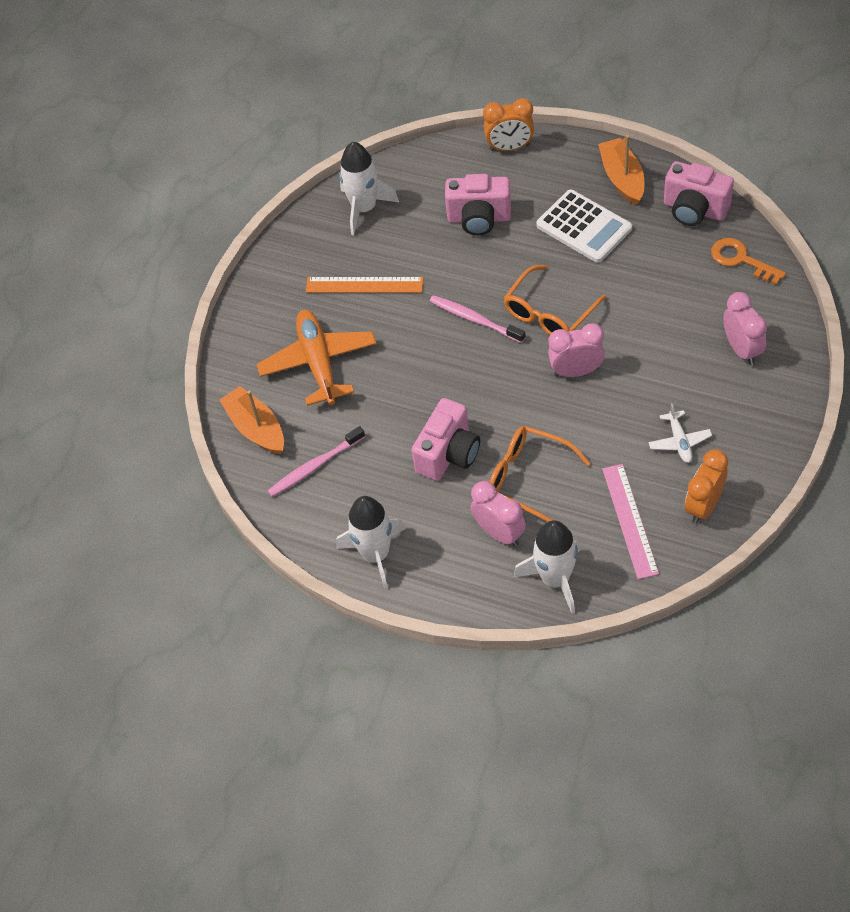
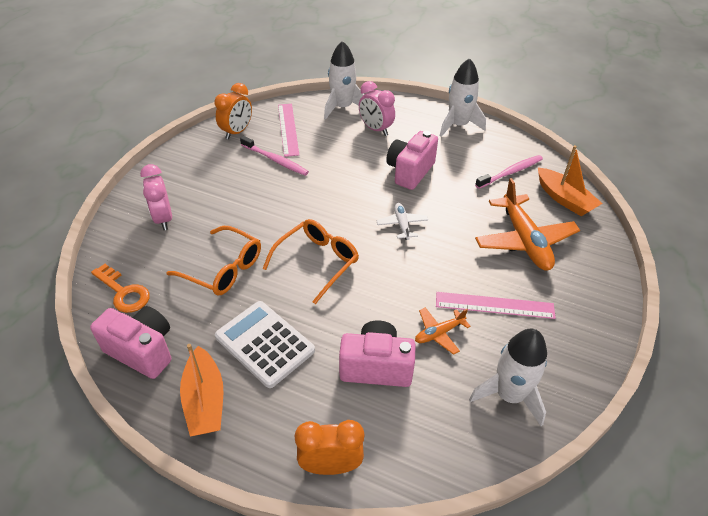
camera: 175 degrees right, 10 degrees down
orange ruler [306,277,423,293] -> pink ruler [436,292,556,319]
pink toothbrush [430,295,525,343] -> pink toothbrush moved to [240,136,309,176]
orange glasses [489,426,591,522] -> orange glasses moved to [166,226,261,296]
pink clock [548,323,605,377] -> none
white plane [649,403,712,463] -> white plane moved to [376,203,428,240]
none -> orange plane [415,307,471,355]

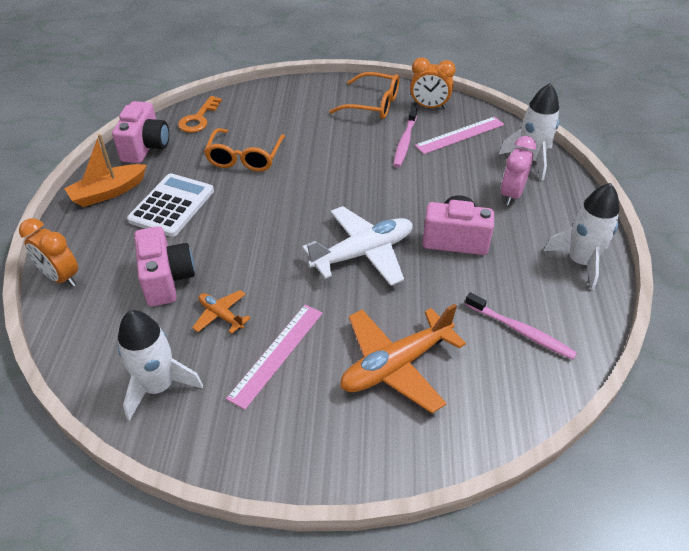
camera: 70 degrees right, 0 degrees up
pink clock [140,164,172,230] -> none
orange glasses [262,219,359,304] -> orange glasses moved to [329,72,399,119]
orange clock [295,420,364,475] -> orange clock turned 150 degrees clockwise [19,218,78,287]
white plane [376,203,428,240] -> white plane [302,206,413,286], size x2.01
pink ruler [436,292,556,319] -> pink ruler turned 45 degrees clockwise [226,305,323,410]
orange boat [538,145,603,216] -> none

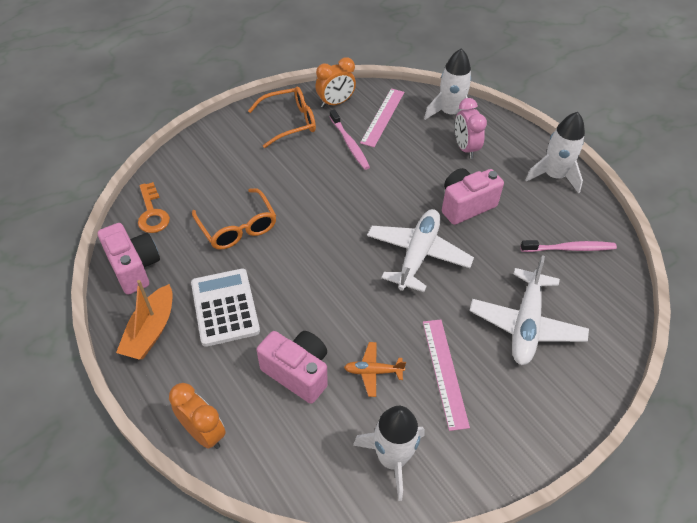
camera: 40 degrees left, 5 degrees up
orange clock [19,218,78,287] -> orange clock turned 135 degrees counterclockwise [169,383,226,449]
orange plane [340,304,466,413] -> white plane [470,255,589,365]

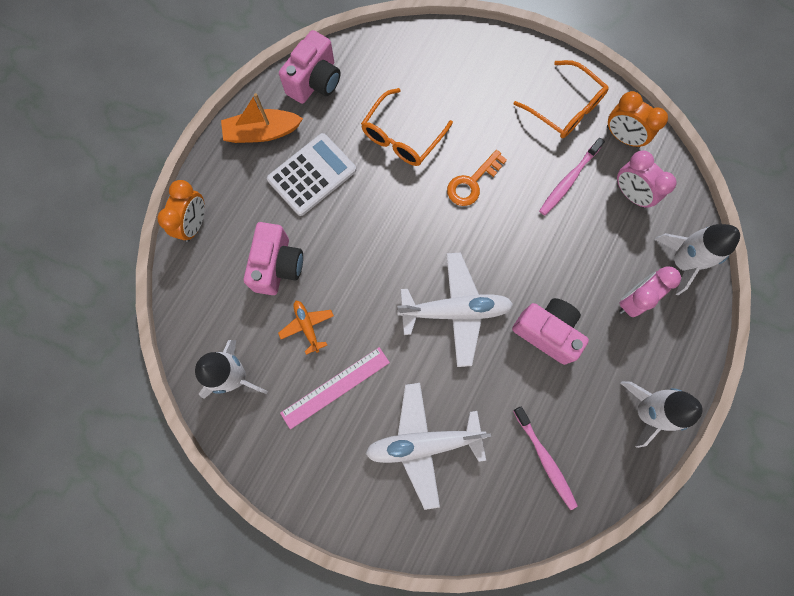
camera: 65 degrees right, 25 degrees up
orange key [138,182,170,233] -> orange key moved to [447,150,507,206]
pink ruler [360,88,404,147] -> pink clock [617,151,677,208]

